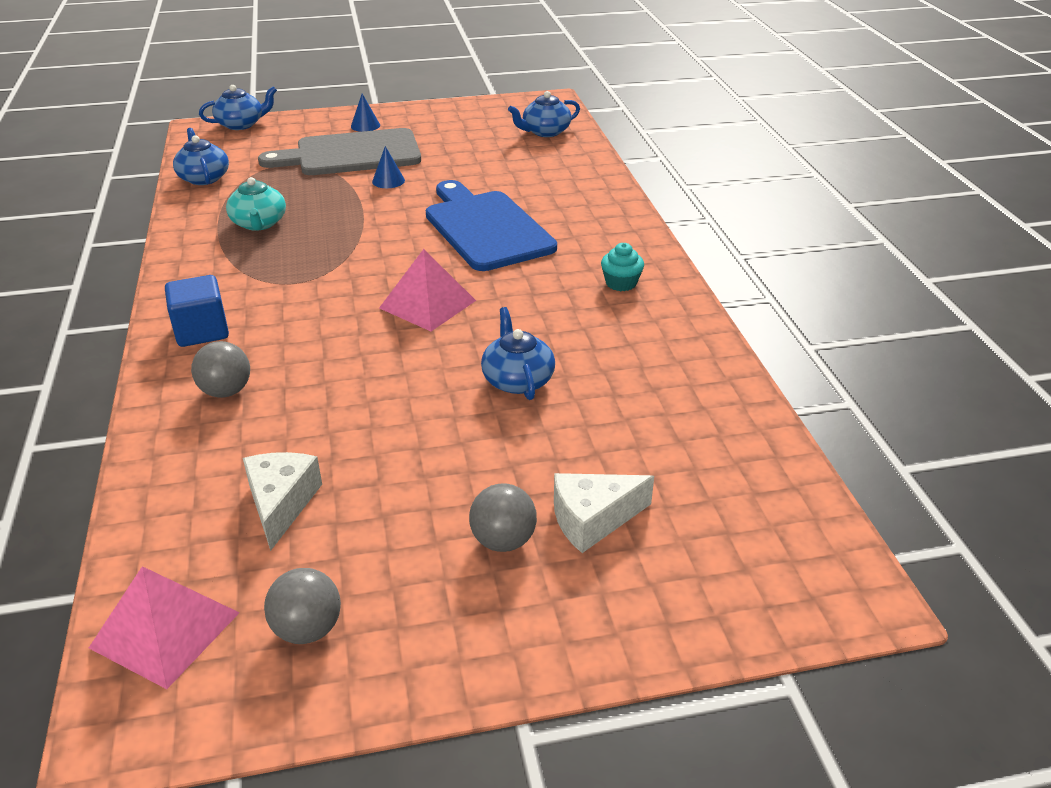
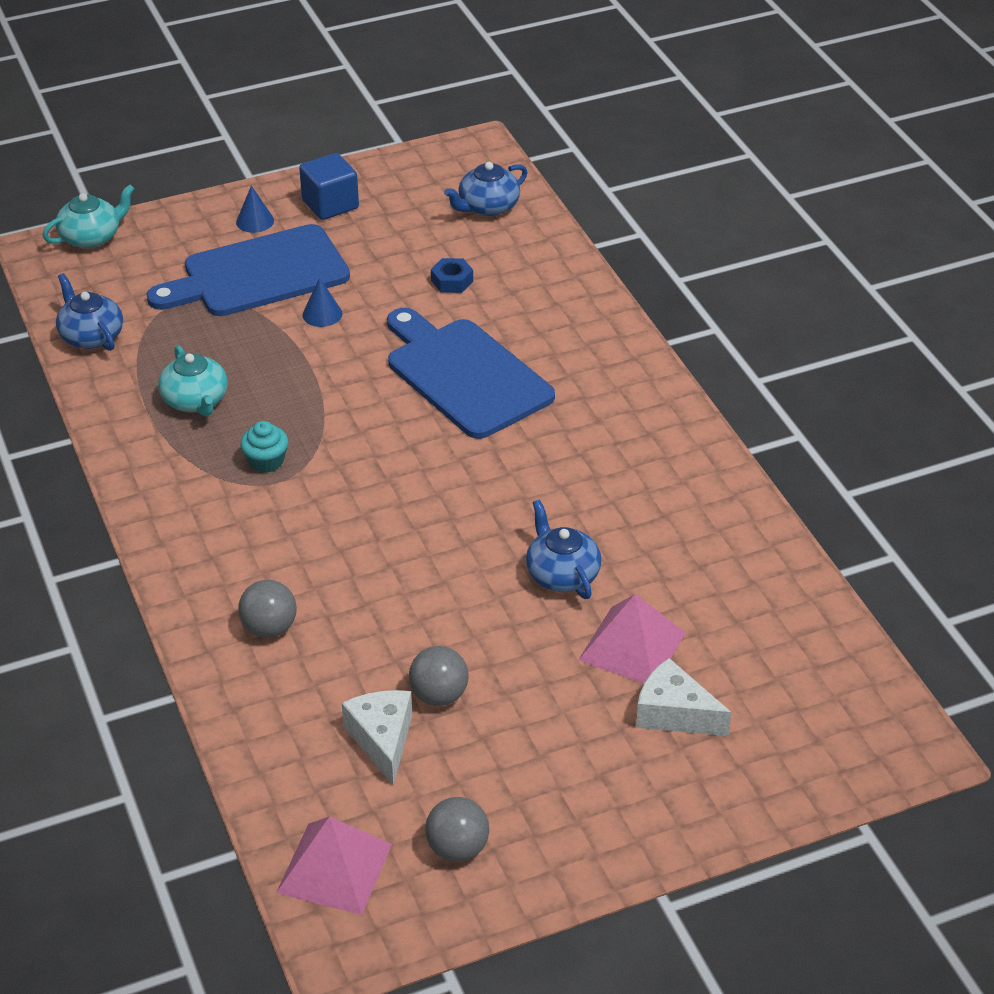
camera: 10 degrees left, 5 degrees up
blue cube [165,275,229,347] -> blue cube moved to [299,153,359,220]
blue teapot [199,85,277,130] -> turquoise teapot [43,184,135,248]
grey cutting board [258,128,421,175] -> blue cutting board [147,224,350,316]
pink pyramid [379,249,476,331] -> pink pyramid moved to [579,594,686,684]
grey ball [469,483,537,552] -> grey ball moved to [409,646,469,706]
white cheese [554,473,654,553] -> white cheese turned 60 degrees clockwise [636,658,731,736]
turquoise cupcake [601,243,644,291] -> turquoise cupcake moved to [240,421,288,473]
none -> blue nut [431,258,473,293]

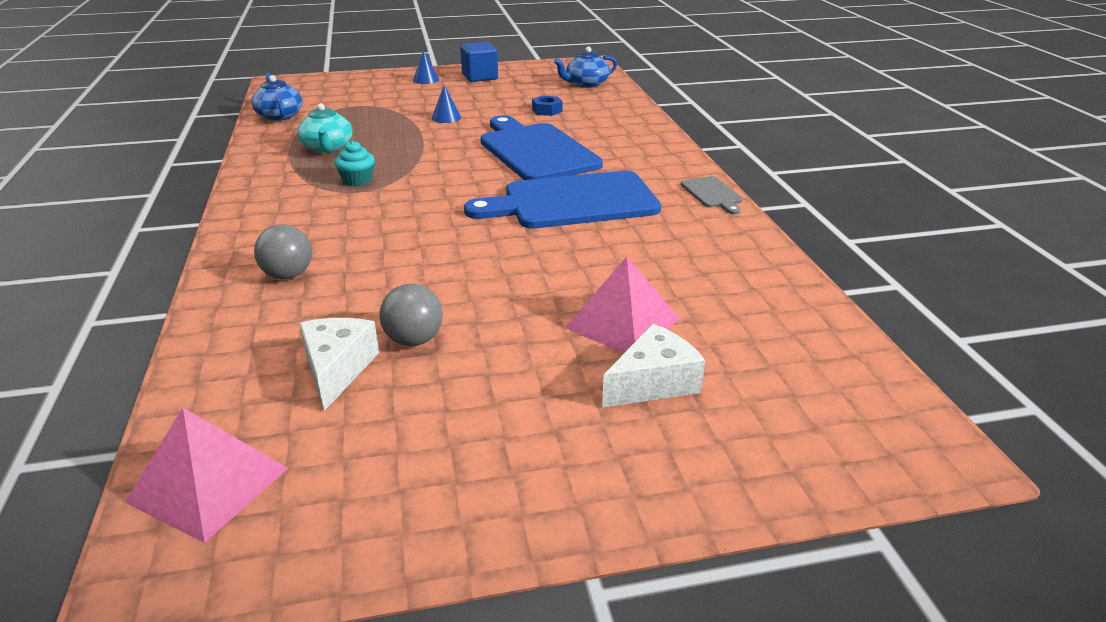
camera: 10 degrees right, 10 degrees down
turquoise teapot [43,184,135,248] -> none
blue cutting board [147,224,350,316] -> blue cutting board moved to [464,171,661,229]
grey ball [425,797,489,862] -> none
blue teapot [526,500,602,599] -> none
white cheese [636,658,731,736] -> white cheese turned 105 degrees clockwise [602,324,705,408]
none -> grey cutting board [681,176,743,214]

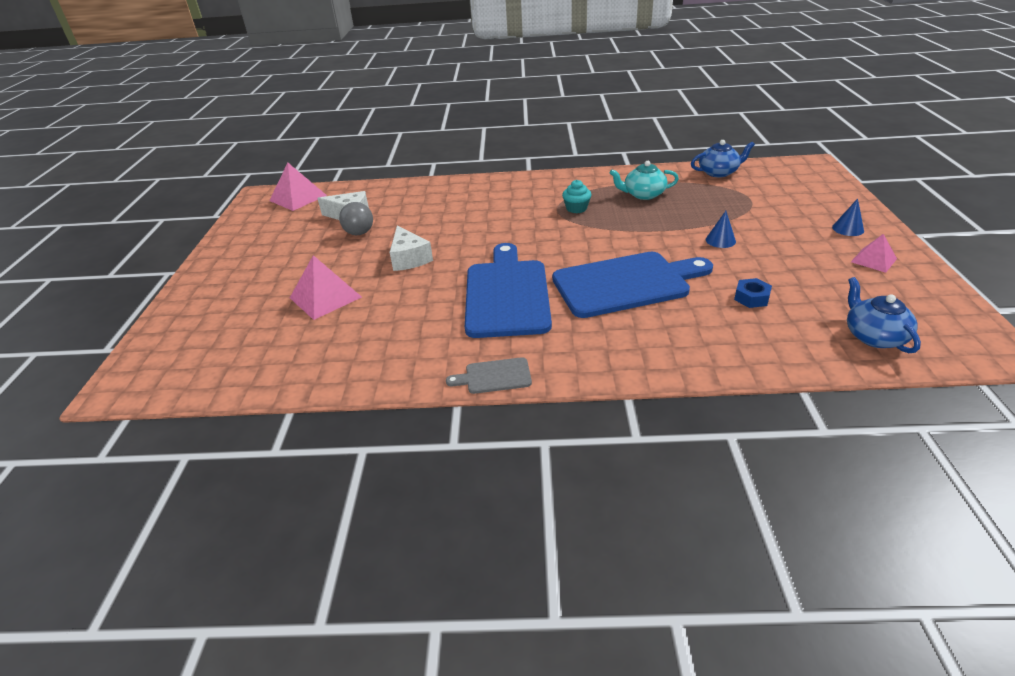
camera: 105 degrees right, 5 degrees up
grey ball [254,224,312,279] -> none
blue cube [460,42,498,82] -> pink pyramid [851,234,897,273]
white cheese [602,324,705,408] -> white cheese moved to [390,225,433,271]

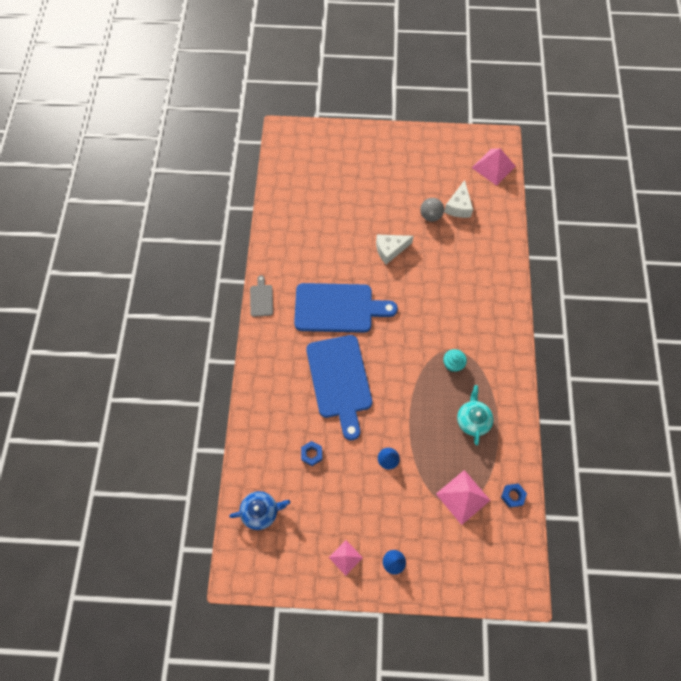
camera: 90 degrees right, 30 degrees up
pink pyramid [290,255,362,320] -> pink pyramid moved to [436,470,490,525]
blue teapot [691,140,755,177] -> blue nut [501,484,527,508]

